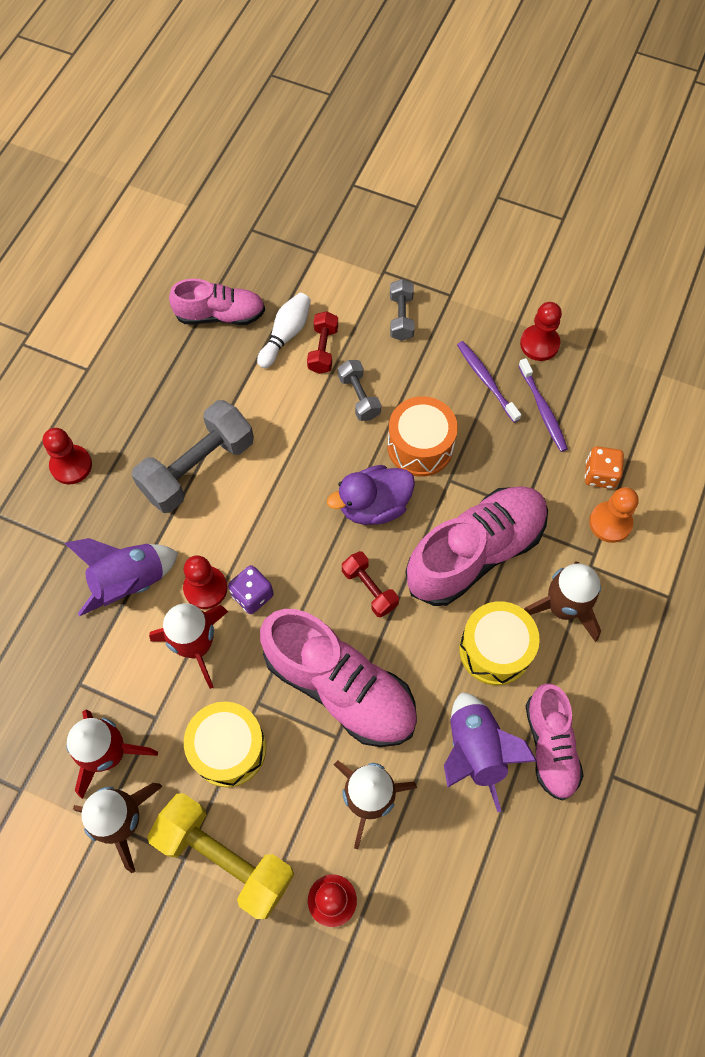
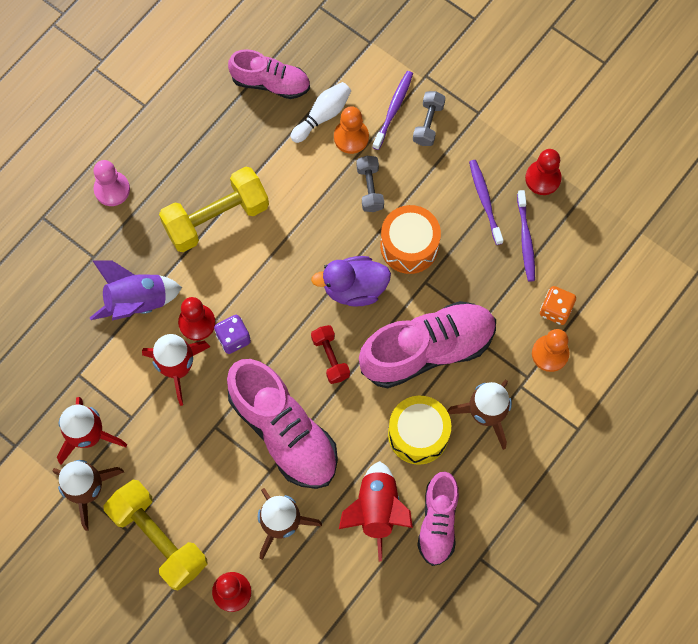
camera: 15 degrees right, 5 degrees up
red pawn [43,428,92,484] -> pink pawn [93,160,130,206]
grey dumbbell [132,400,254,513] -> yellow dumbbell [159,167,269,252]
yellow drum [184,702,266,787] -> none
red dumbbell [307,311,338,374] -> orange pawn [334,106,369,154]
purple rocket [444,692,537,812] -> red rocket [339,461,413,561]
none -> purple toothbrush [373,71,413,150]

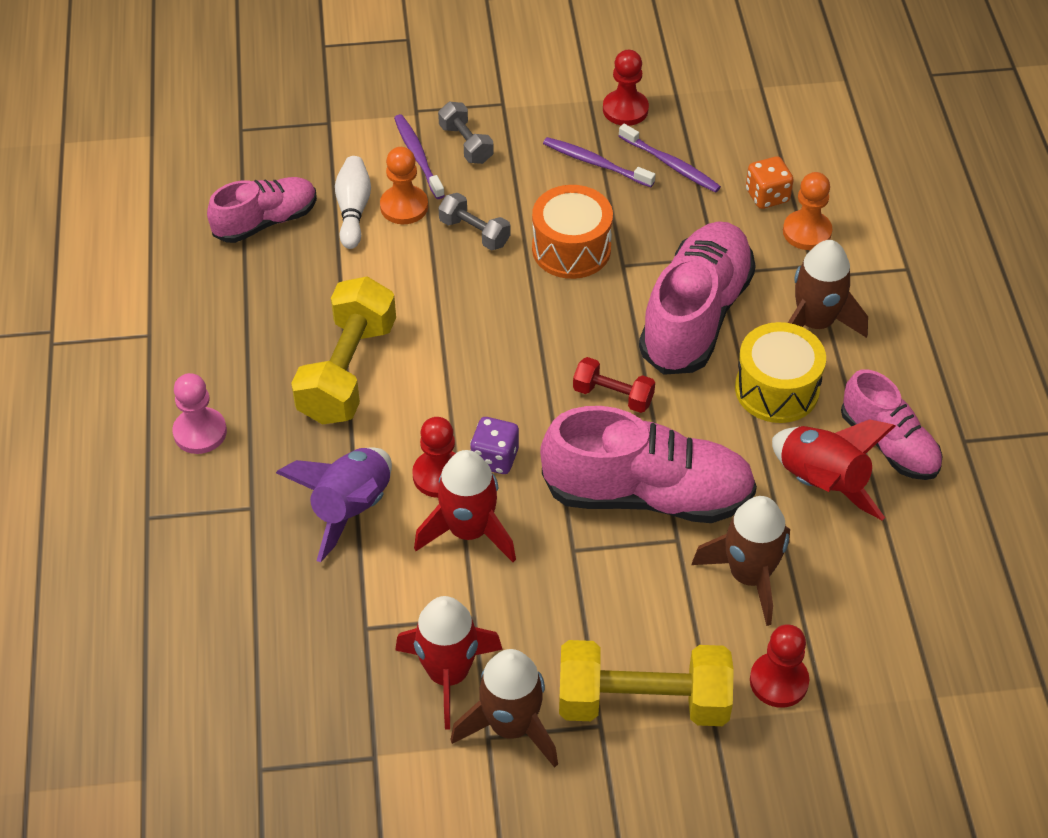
camera: 45 degrees left, 20 degrees down
purple duck [311,256,391,307] -> none

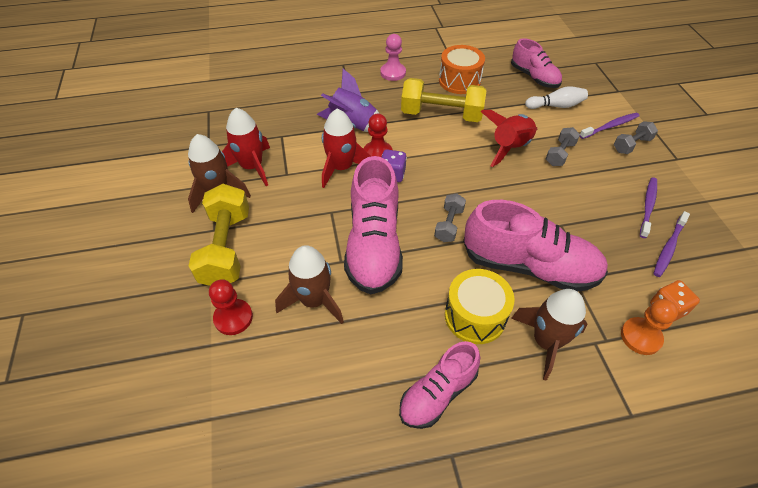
camera: 85 degrees right, 0 degrees up
orange pawn [380,147,428,224] -> none
orange drum [532,185,613,279] -> orange drum moved to [439,45,485,94]
red dumbbell [573,357,655,413] -> grey dumbbell [434,194,466,242]
red pawn [603,50,649,126] -> none
red rocket [772,419,895,520] -> red rocket moved to [481,110,538,167]

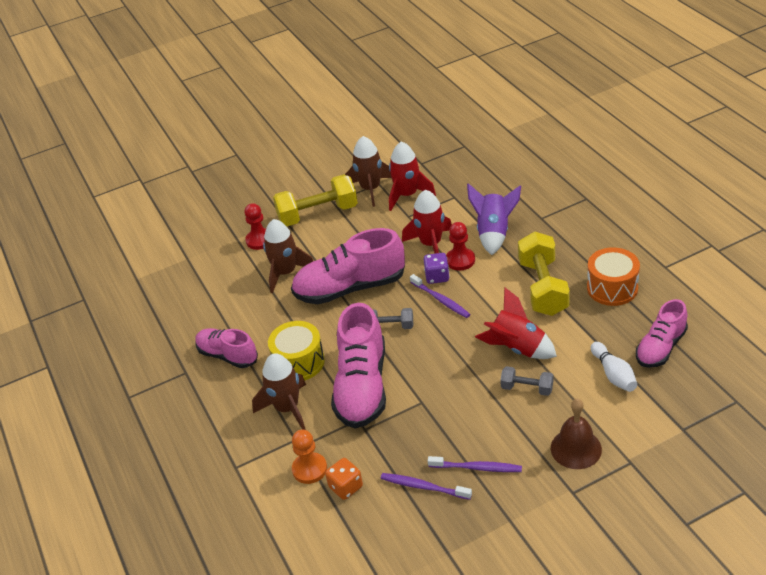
camera: 80 degrees right, 10 degrees down
pink pawn [380,34,406,81] -> none
purple toothbrush [580,113,640,139] -> purple toothbrush moved to [410,274,470,318]
grey dumbbell [614,121,658,154] -> brown bell [551,399,602,469]

